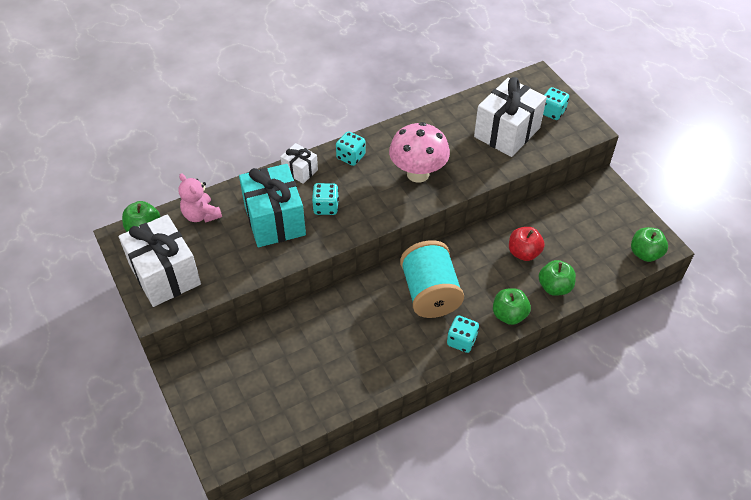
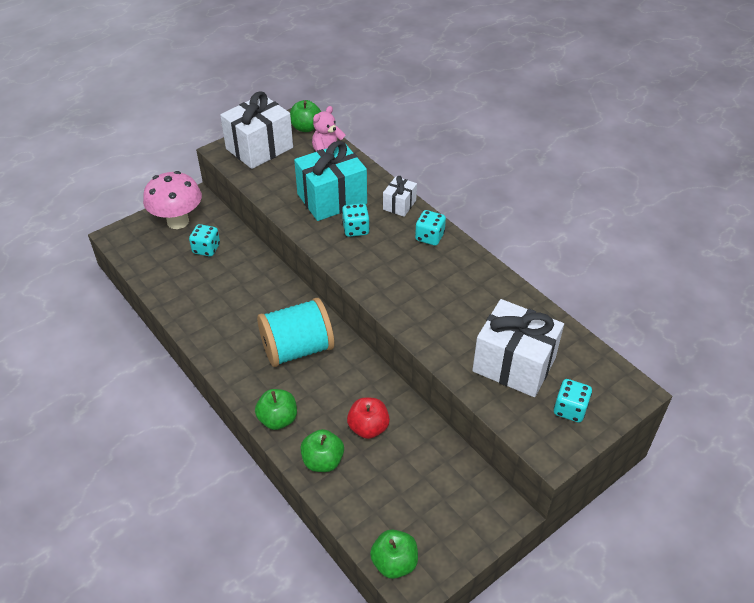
camera: 80 degrees right, 5 degrees down
pink mushroom [389,122,450,183] -> pink mushroom moved to [143,171,202,229]
turquoise dice [447,315,479,353] -> turquoise dice moved to [189,224,220,256]

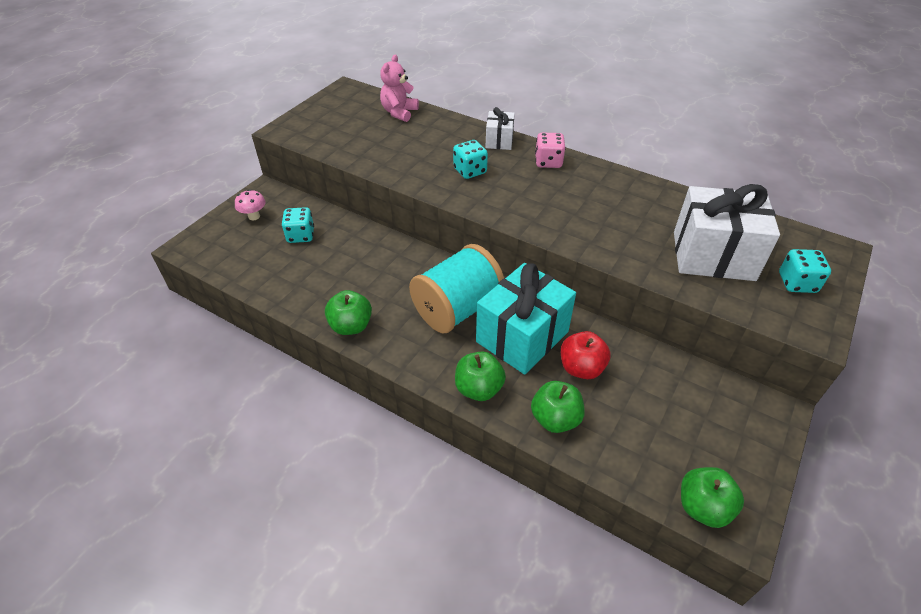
camera: 20 degrees left, 0 degrees up
pink mushroom [143,171,202,229] -> pink mushroom [235,189,266,220], size x0.46
white gift [220,91,293,169] -> none
green apple [290,100,321,132] -> green apple moved to [325,290,372,335]
turquoise gift [294,141,367,221] -> turquoise gift moved to [476,263,576,375]
turquoise dice [415,210,446,246] -> pink dice [535,133,566,168]

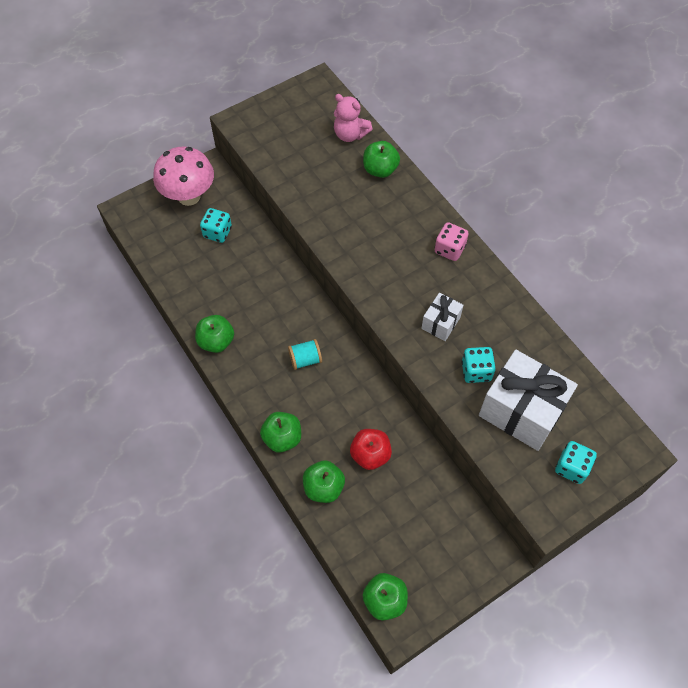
camera: 25 degrees right, 15 degrees up
pink mushroom [235,189,266,220] -> pink mushroom [153,147,214,206], size x2.17
pink teddy bear [380,54,419,122] -> pink teddy bear turned 105 degrees counterclockwise [334,94,373,142]
turquoise spool [409,244,504,333] -> turquoise spool [288,339,322,370], size x0.46
turquoise dice [453,140,488,179] -> turquoise dice moved to [462,347,496,383]
turquoise gift [476,263,576,375] -> none
white gift [485,107,515,150] -> white gift moved to [421,293,464,341]
none -> green apple [363,141,400,178]

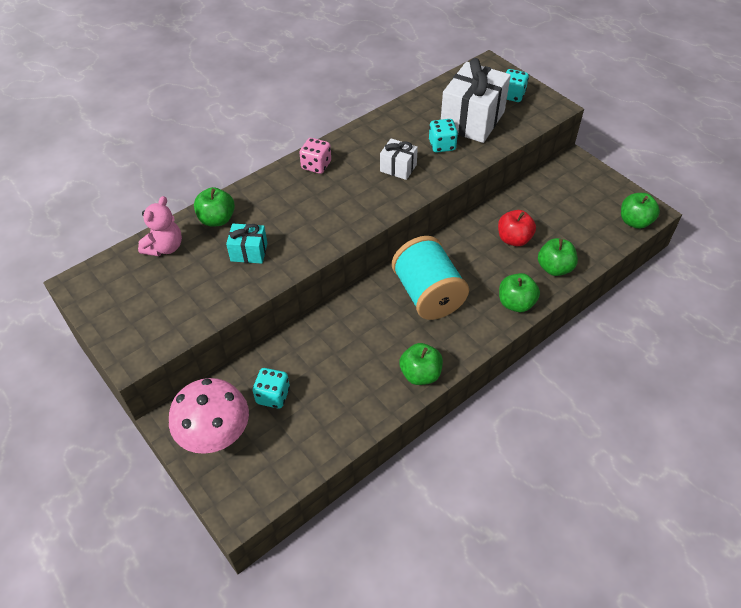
camera: 95 degrees left, 10 degrees down
turquoise spool [288,339,322,370] -> turquoise spool [392,236,469,320], size x2.19
none -> turquoise gift [226,224,267,264]

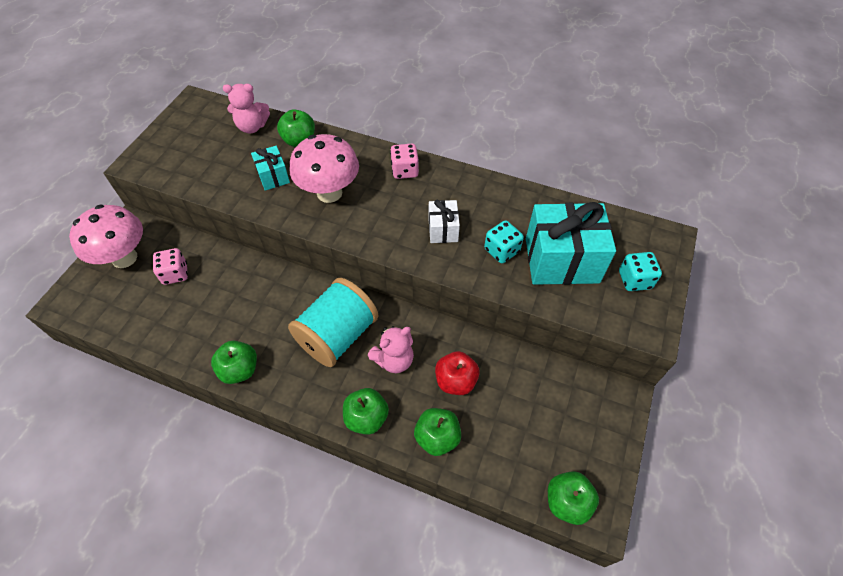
camera: 60 degrees right, 5 degrees up
turquoise dice [253,368,290,409] -> pink dice [153,248,188,285]
white gift [441,58,511,143] -> turquoise gift [526,202,616,285]
none -> pink mushroom [290,134,359,203]
none -> pink teddy bear [368,326,414,373]

